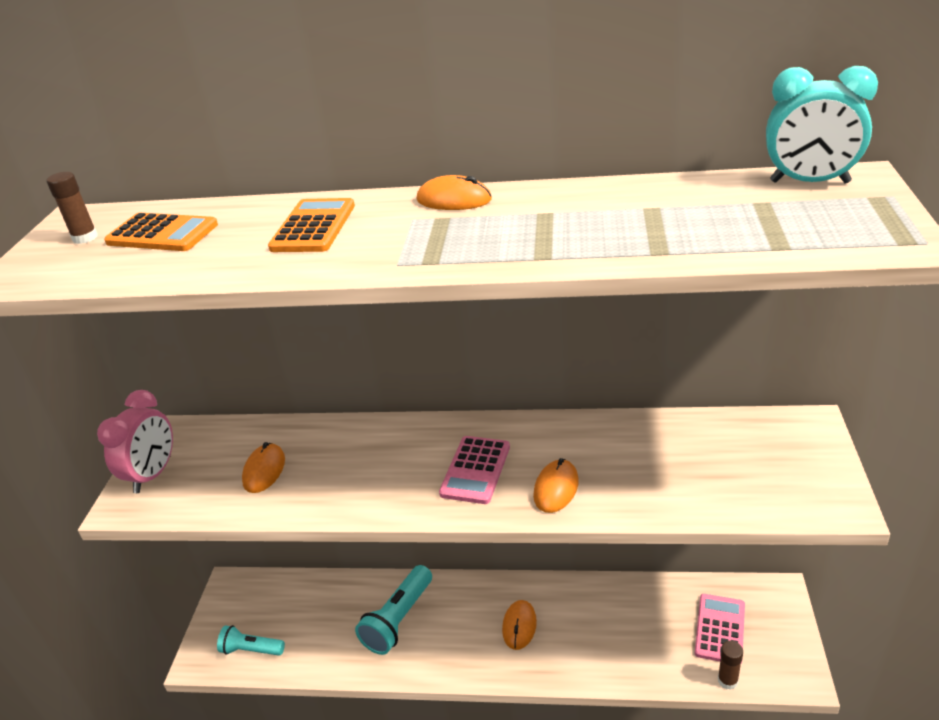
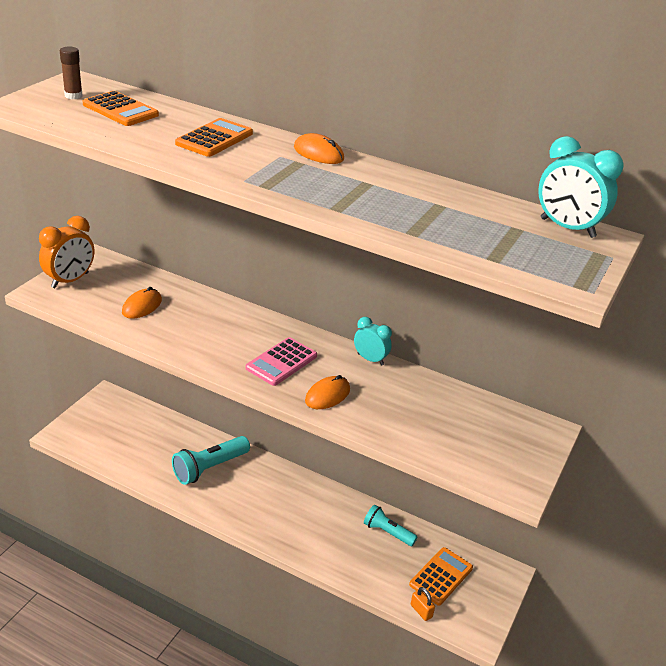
camera: 15 degrees right, 0 degrees up
pink clock [97,390,173,493] -> orange clock [39,216,94,288]
turquoise flashlight [217,625,285,656] -> turquoise flashlight moved to [364,505,417,546]
orange mouse [502,600,537,650] -> none
pink calculator [695,594,745,664] -> orange calculator [409,547,473,606]
brown glue stick [718,641,743,690] -> orange padlock [411,587,435,621]
none -> turquoise clock [354,317,392,365]

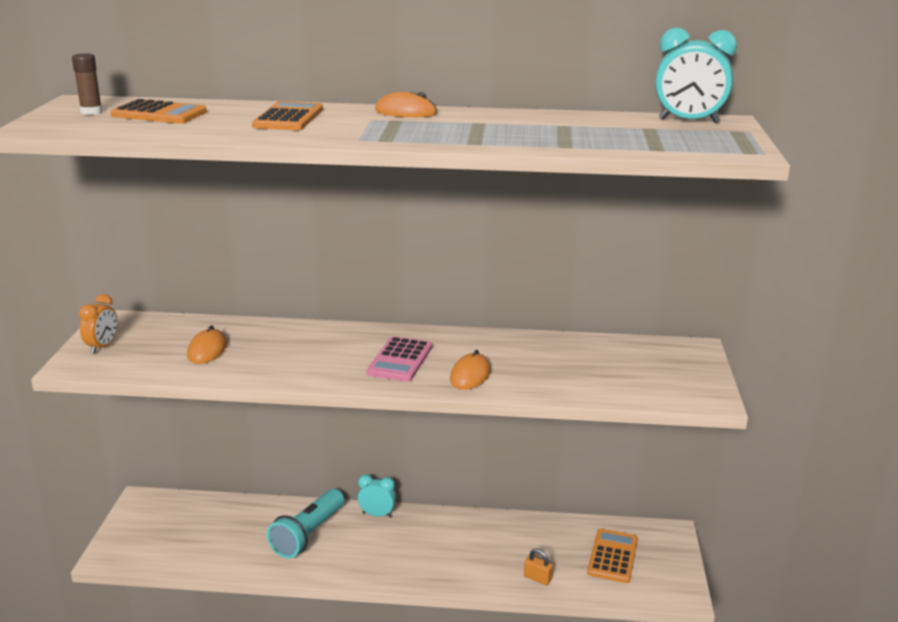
camera: 20 degrees left, 10 degrees down
orange clock [39,216,94,288] -> orange clock [79,294,118,354], size x0.64
turquoise clock [354,317,392,365] -> turquoise clock moved to [357,474,396,517]
turquoise flashlight [364,505,417,546] -> none
orange padlock [411,587,435,621] -> orange padlock moved to [524,549,553,585]

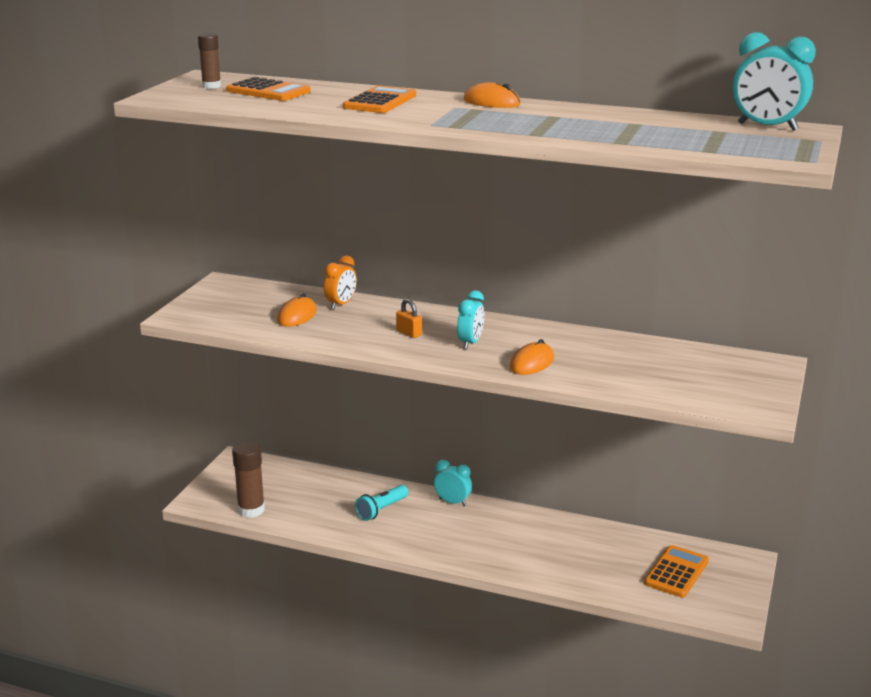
camera: 15 degrees right, 0 degrees up
orange clock [79,294,118,354] -> orange clock moved to [324,255,357,309]
turquoise flashlight [267,489,344,558] -> turquoise flashlight [355,485,408,521], size x0.64
pink calculator [367,336,432,382] -> turquoise clock [457,290,484,349]
orange padlock [524,549,553,585] -> orange padlock moved to [396,299,422,338]
none -> brown glue stick [232,441,265,518]

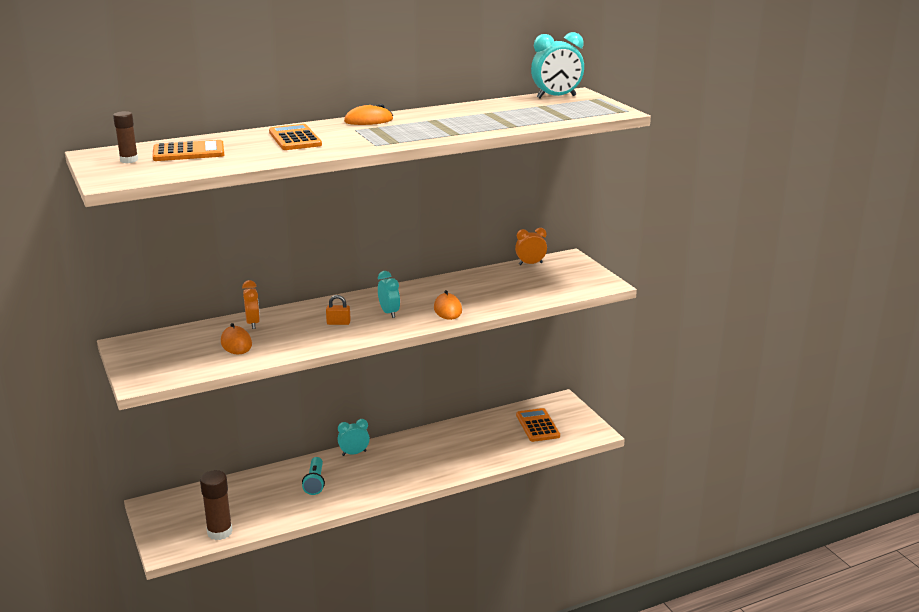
camera: 45 degrees left, 0 degrees up
none -> orange clock [515,228,547,265]

